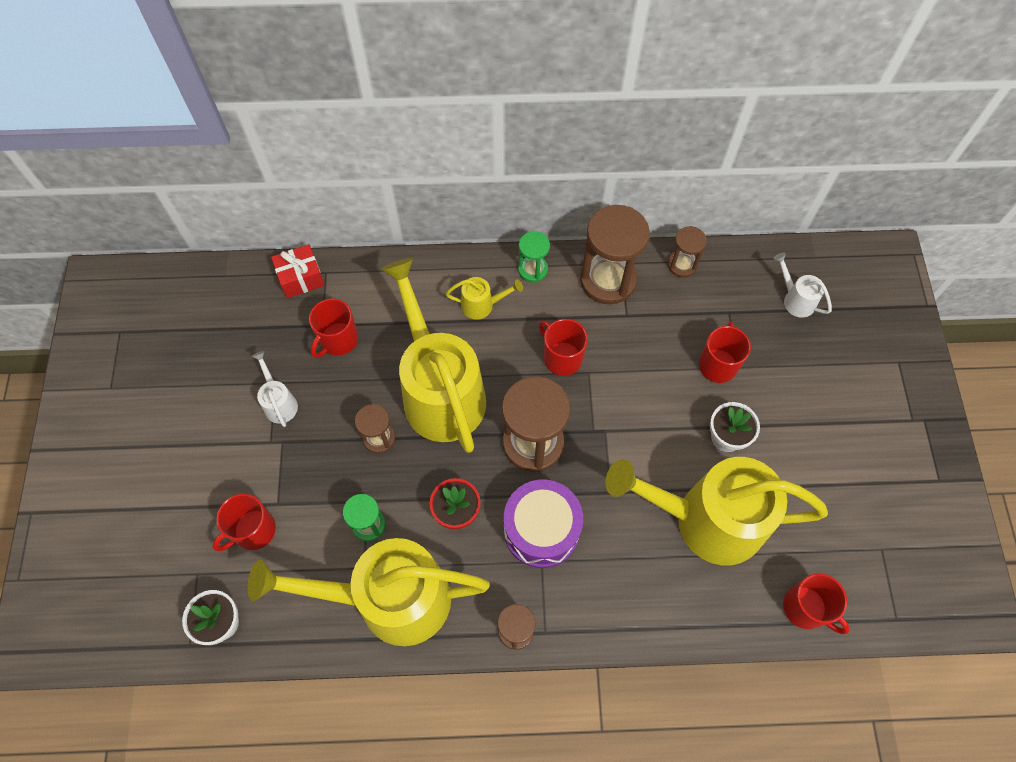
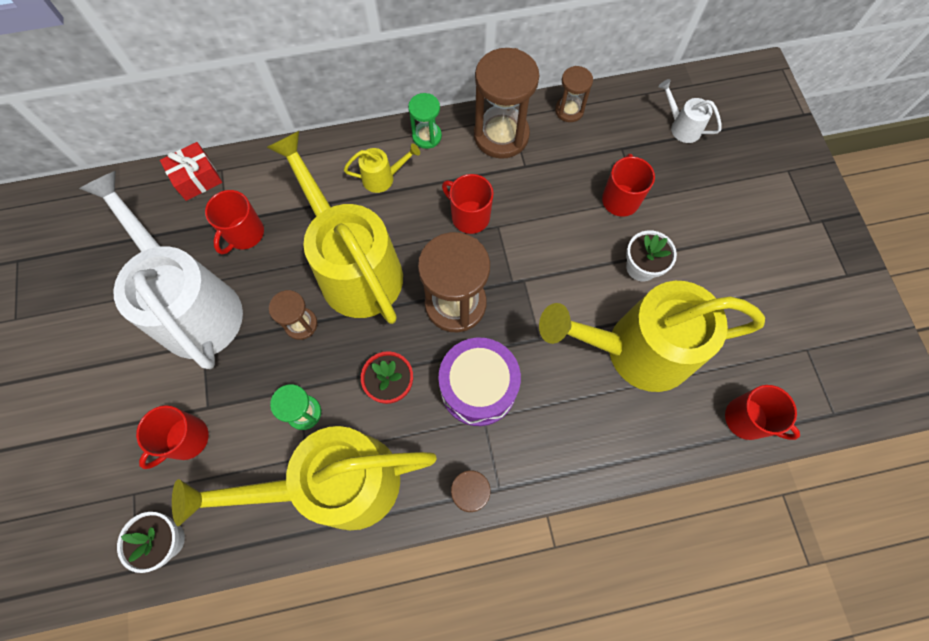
camera: 10 degrees left, 5 degrees up
white watering can [252,351,298,427] -> white watering can [79,171,243,369], size x2.48

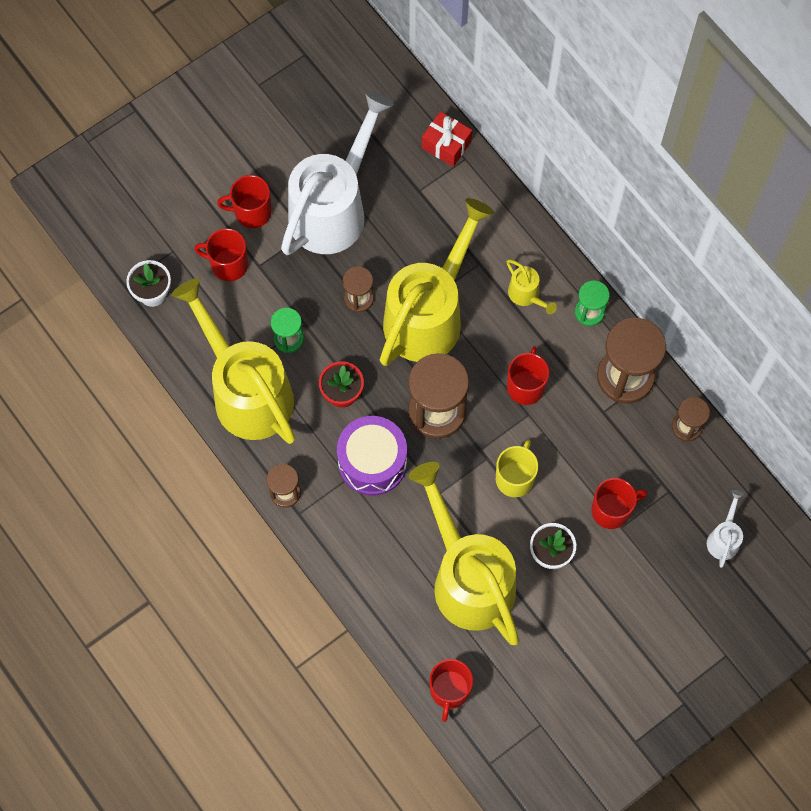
camera: 65 degrees right, 0 degrees up
red mug [205,190,264,255] -> red mug moved to [217,175,272,228]
none -> yellow mug [496,440,538,497]

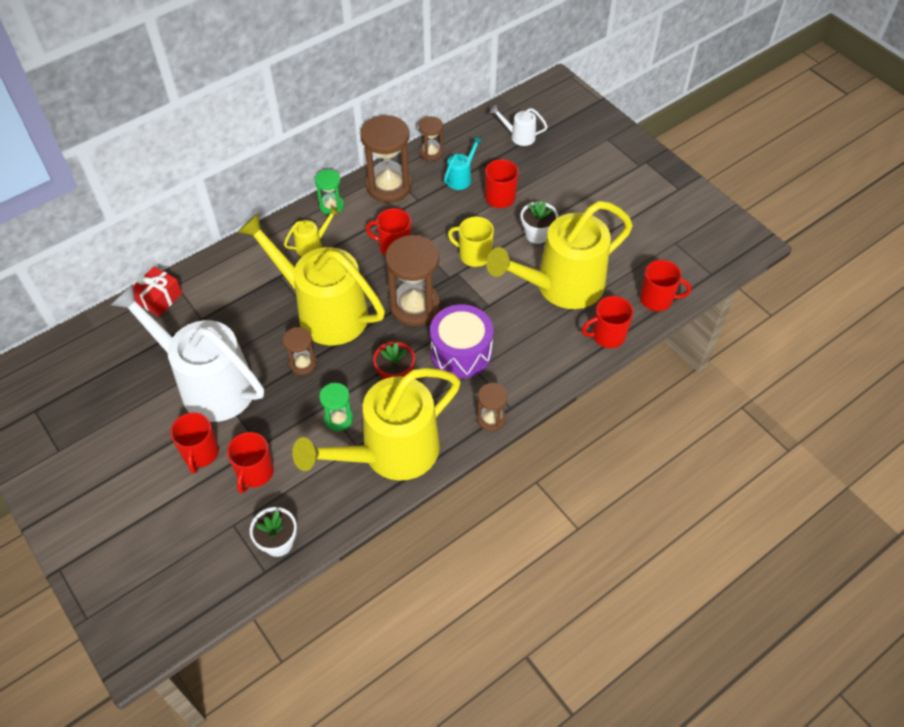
camera: 90 degrees left, 15 degrees down
none -> turquoise watering can [444,137,482,190]
none -> red mug [582,296,633,348]

